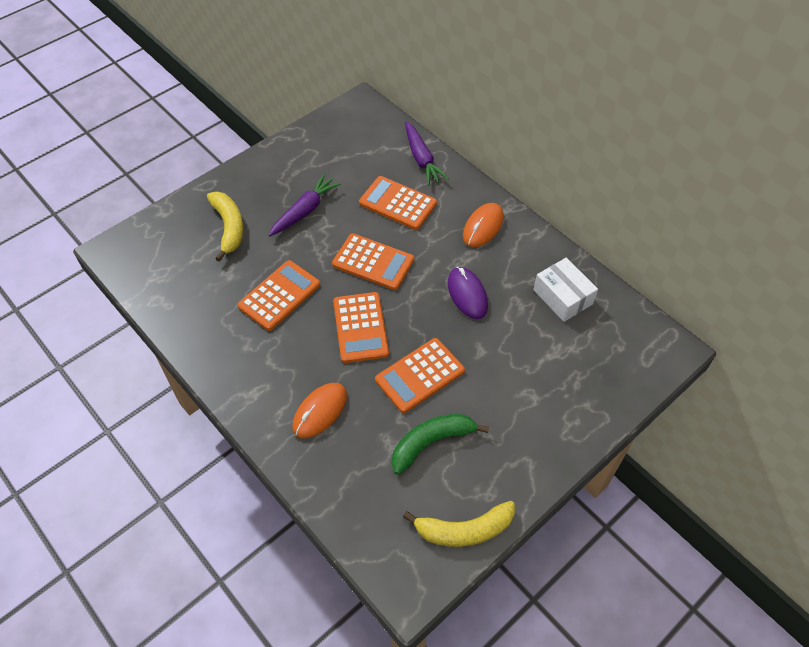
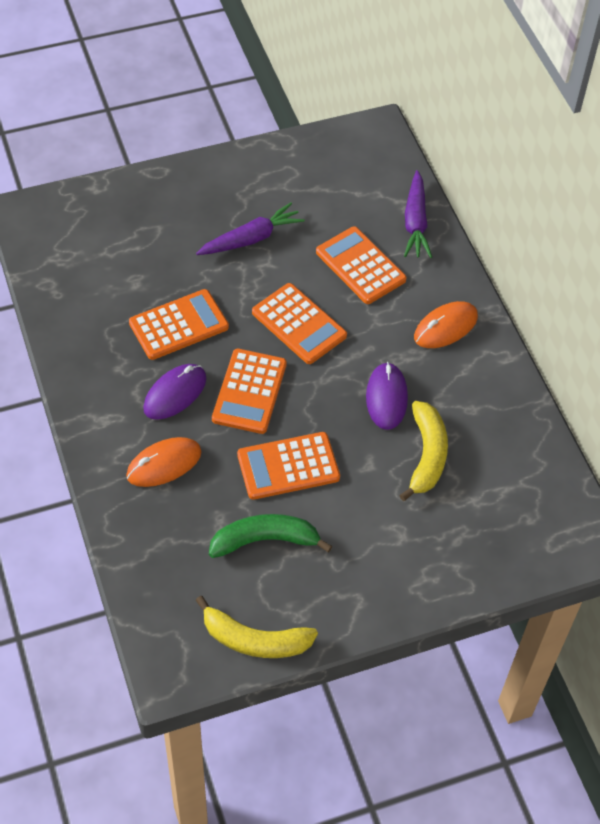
camera: 20 degrees right, 0 degrees up
yellow banana [207,192,243,262] -> yellow banana moved to [399,401,448,501]
white box [533,258,598,322] -> none
none -> purple mouse [143,364,207,420]

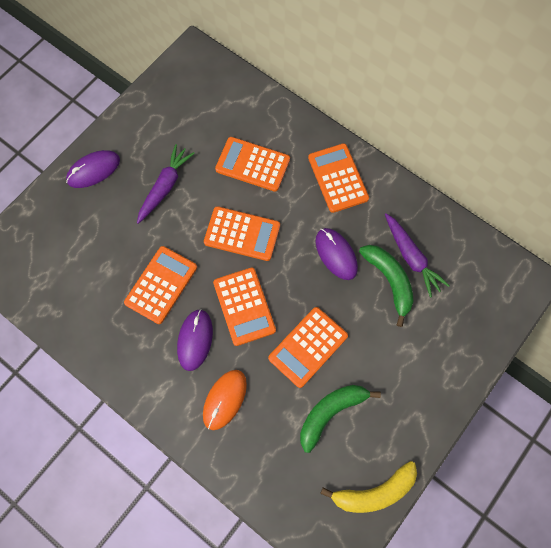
camera: 30 degrees left, 15 degrees up
yellow banana [399,401,448,501] -> green banana [359,245,414,327]
purple carrot [404,170,432,258] -> purple carrot moved to [385,213,450,298]
orange mouse [414,301,478,348] -> orange calculator [308,143,369,213]
none -> purple mouse [66,150,120,188]

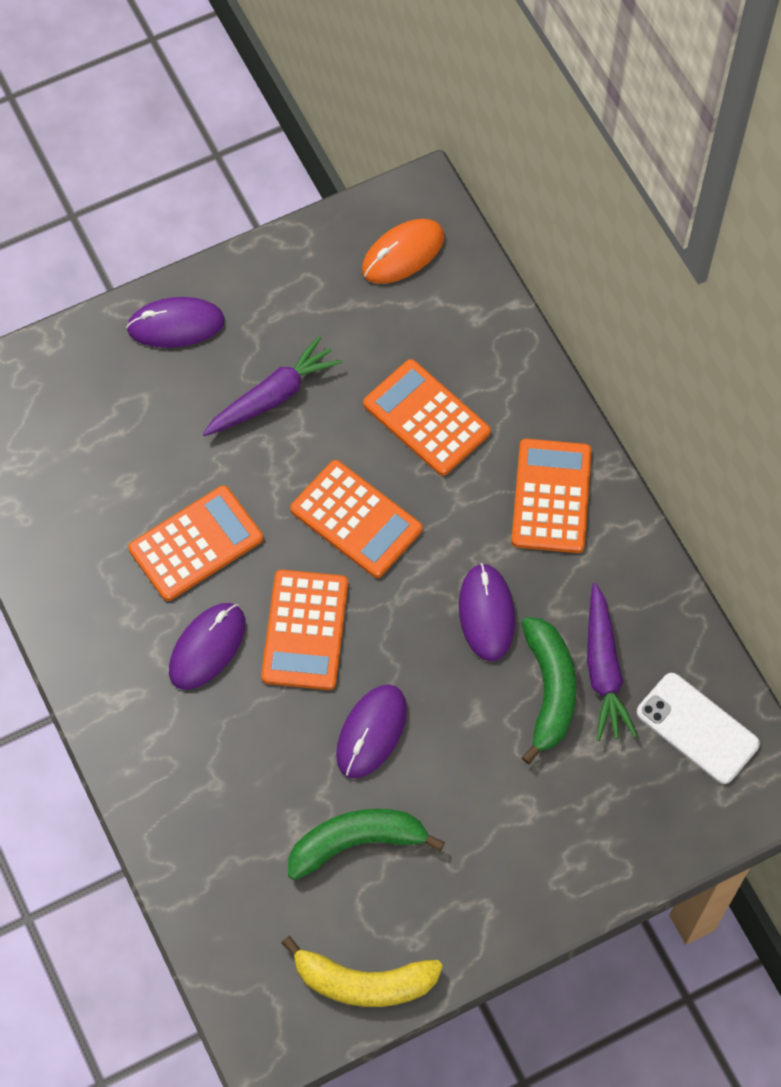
camera: 25 degrees right, 5 degrees down
orange mouse [203,370,247,430] -> orange mouse moved to [362,219,444,284]
orange calculator [268,307,348,388] -> purple mouse [336,684,407,779]
none -> white phone [637,673,760,784]

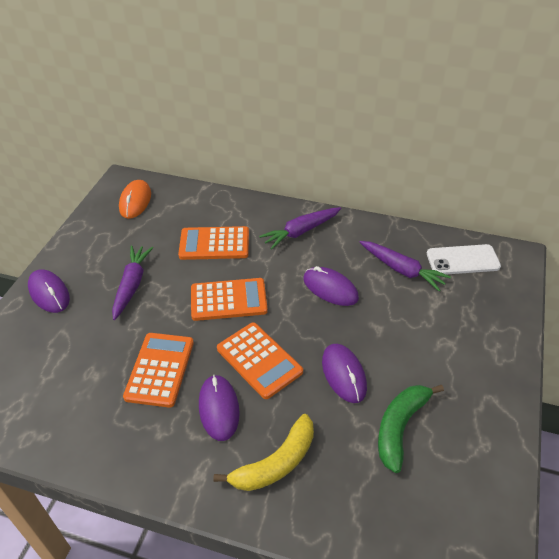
camera: 45 degrees left, 20 degrees down
purple mouse [126,297,225,348] -> purple mouse turned 75 degrees counterclockwise [28,269,70,313]
yellow banana [282,936,443,1007] -> yellow banana moved to [213,414,314,491]
orange calculator [511,439,592,553] -> purple carrot [259,207,341,250]
green banana [521,617,576,764] -> none

